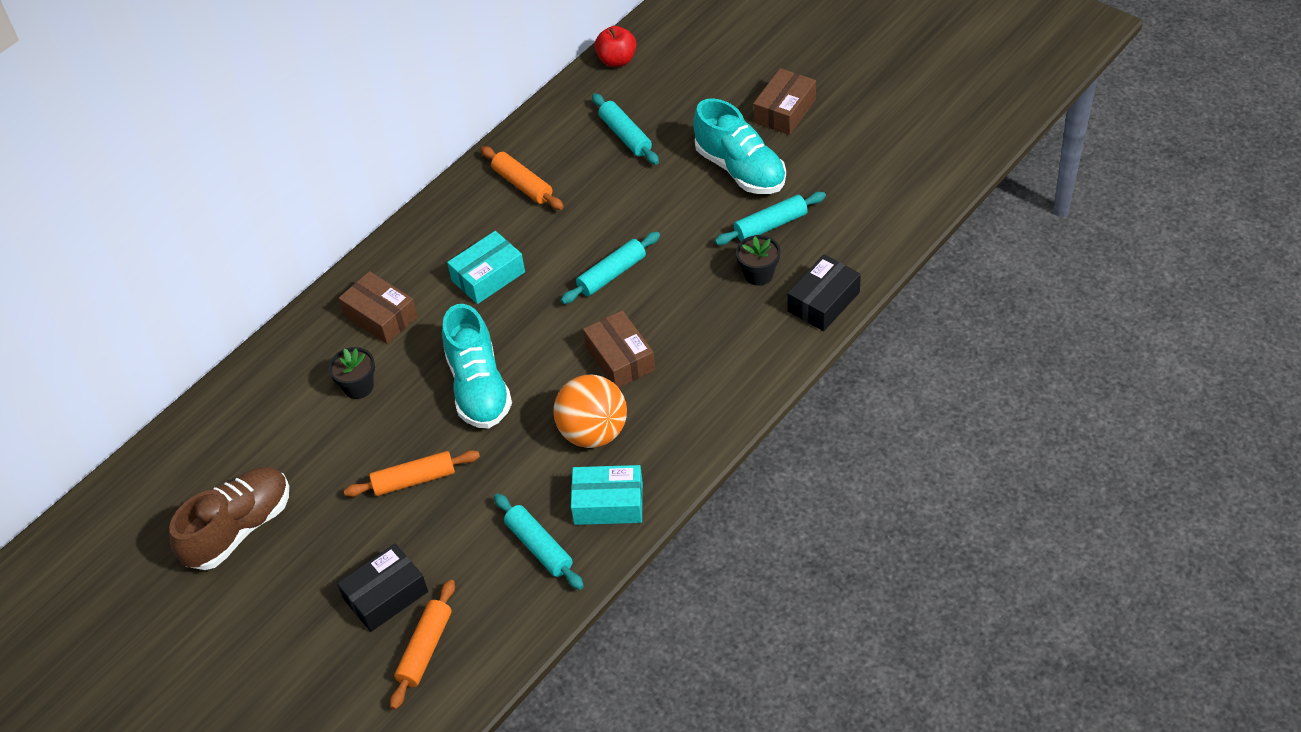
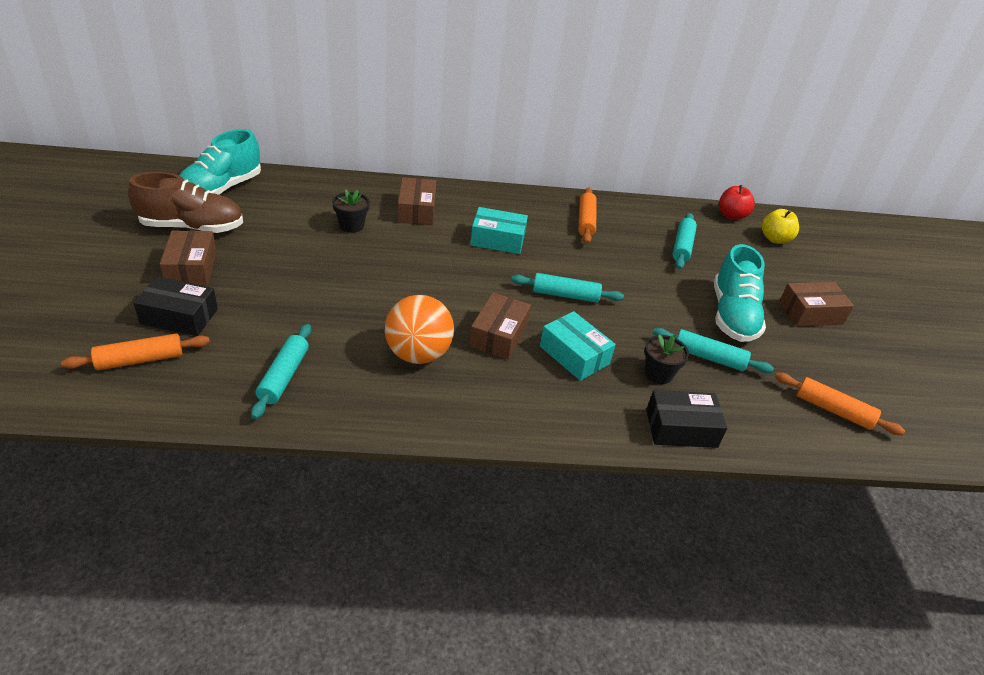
camera: 40 degrees right, 10 degrees down
orange rolling pin [344,450,480,497] -> orange rolling pin moved to [775,373,905,435]
turquoise shoe [442,304,512,429] -> turquoise shoe moved to [179,129,261,195]
turquoise box [571,465,643,525] -> turquoise box moved to [540,311,616,381]
none -> brown box [160,230,217,286]
none -> yellow apple [762,209,799,244]

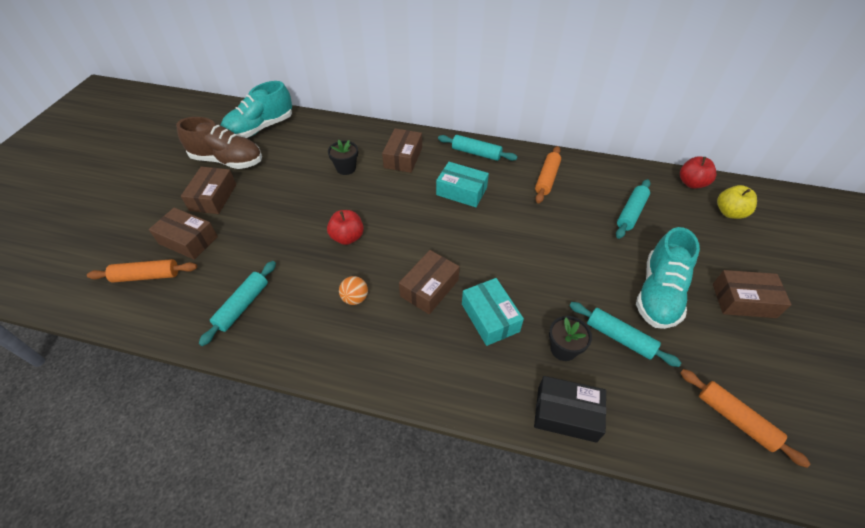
camera: 20 degrees right, 10 degrees up
black box [134,277,218,336] -> brown box [149,207,218,260]
orange ball [385,295,454,364] -> orange ball [339,276,368,305], size x0.50
turquoise rolling pin [511,273,624,303] -> turquoise rolling pin moved to [438,135,517,161]
none -> red apple [327,210,364,245]

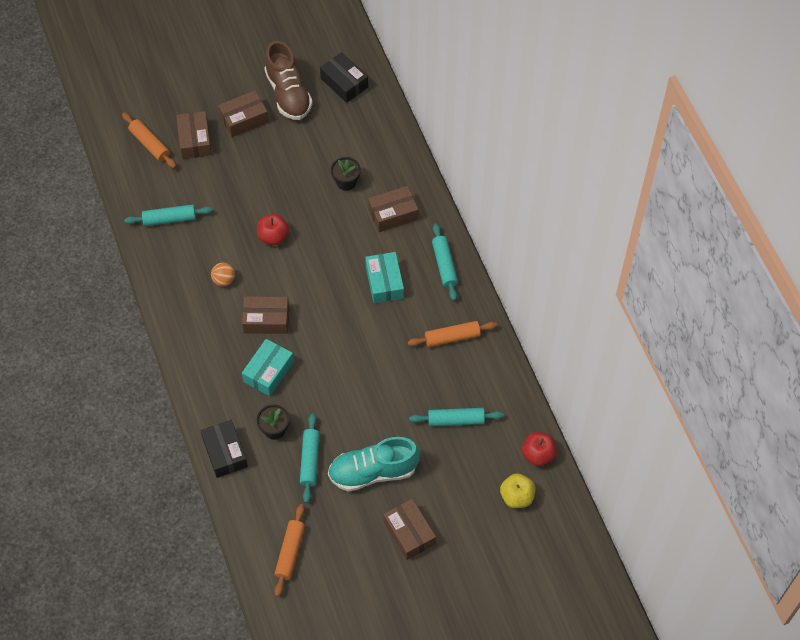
camera: 55 degrees right, 10 degrees up
turquoise shoe [220,81,292,138] -> black box [320,52,368,103]

